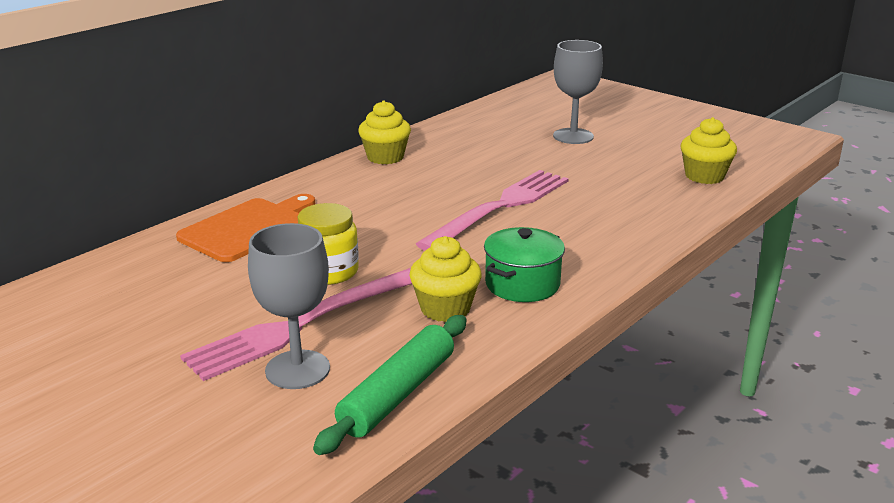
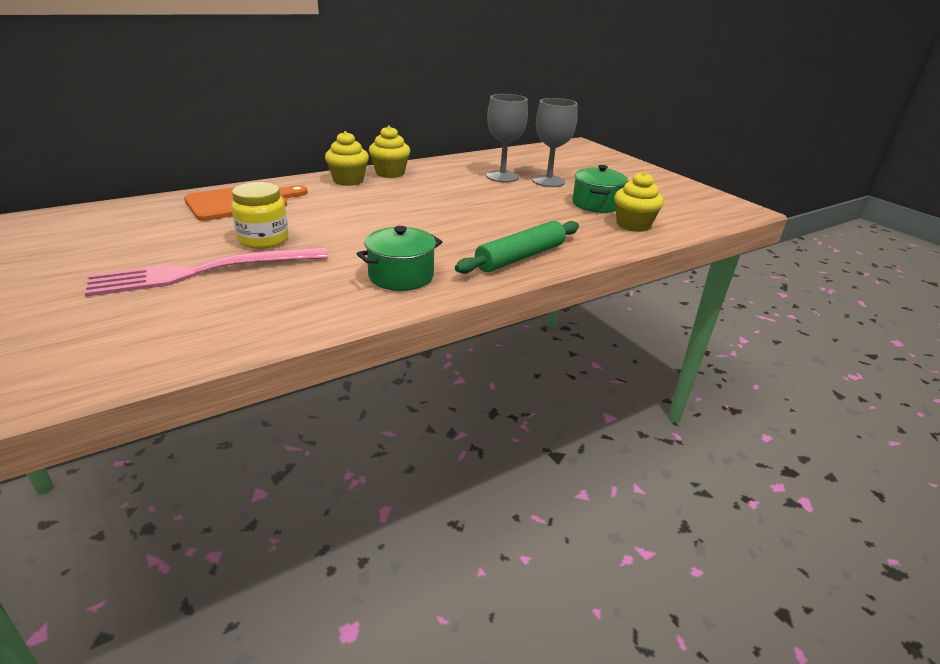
camera: 15 degrees right, 5 degrees up
grey goblet [248,223,330,389] -> grey goblet moved to [486,94,528,183]
green rolling pin [313,315,466,455] -> green rolling pin moved to [455,221,579,274]
yellow cupcake [409,236,482,322] -> yellow cupcake moved to [325,131,369,186]
pink fork [416,170,569,251] -> none
none -> green pot [572,165,628,213]

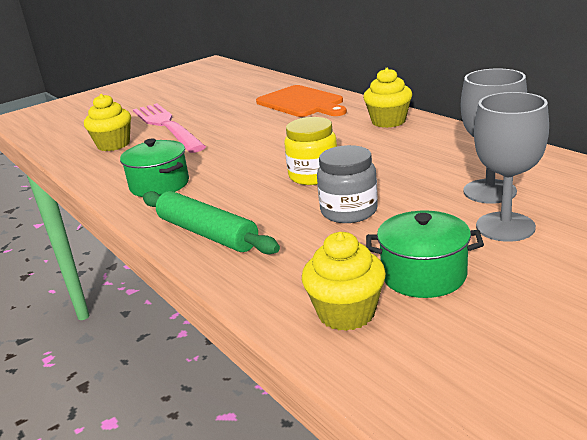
camera: 90 degrees right, 5 degrees down
yellow jar [231,182,288,249] -> yellow jar moved to [284,117,337,185]
yellow cupcake [369,126,410,178] -> yellow cupcake moved to [84,94,131,151]
none -> grey jar [317,145,378,223]

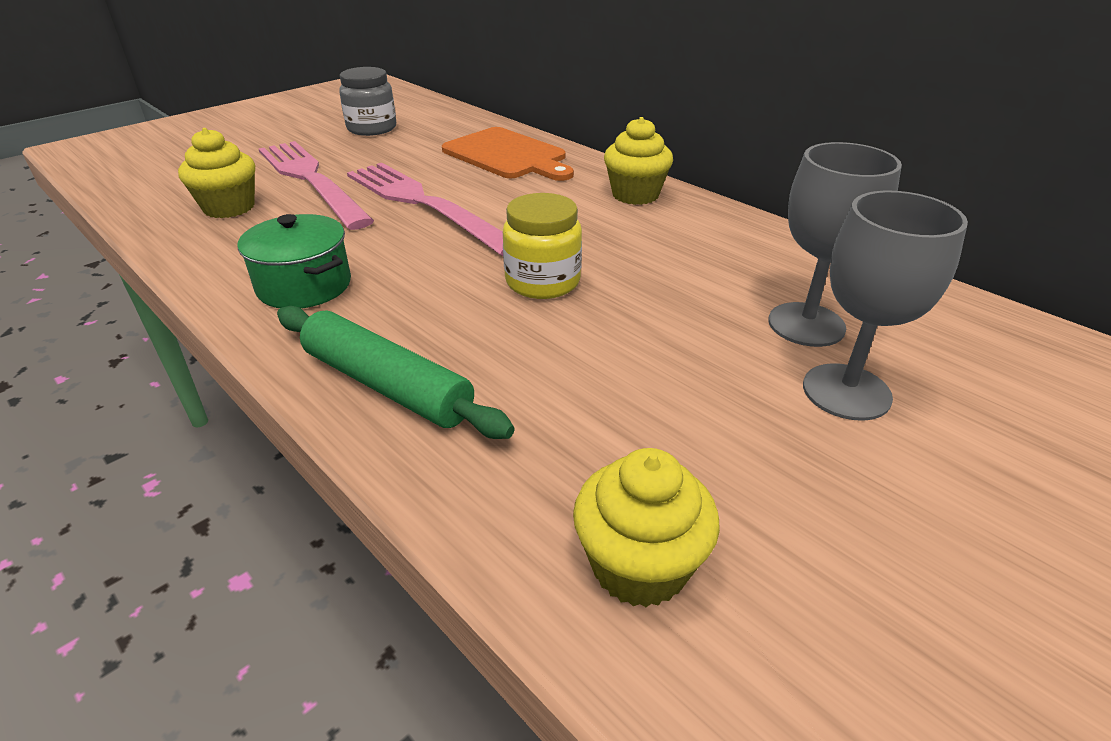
camera: 10 degrees left, 10 degrees up
grey jar [317,145,378,223] -> grey jar moved to [339,67,396,136]
green pot [366,211,484,298] -> none
none -> pink fork [347,163,503,256]

